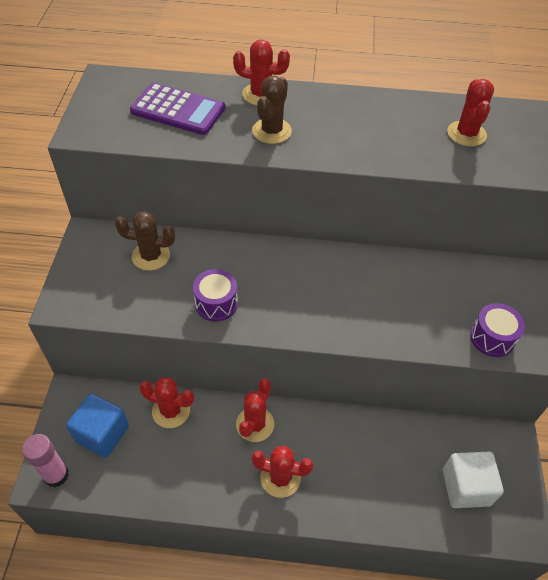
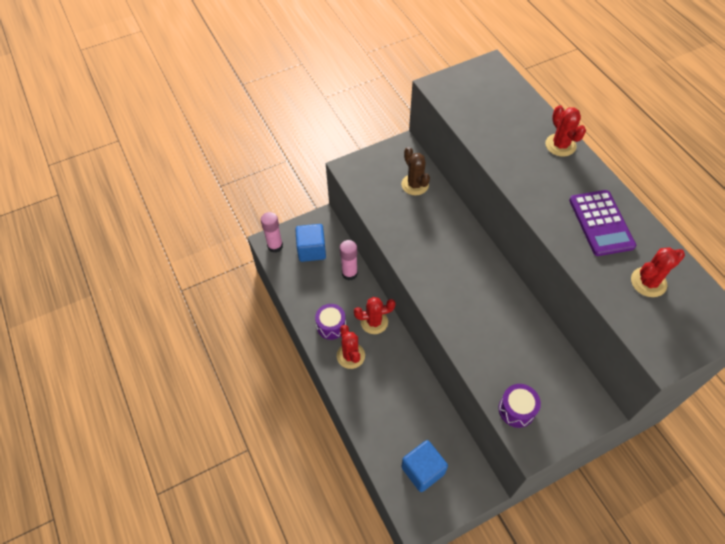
camera: 60 degrees right, 5 degrees up
purple calculator [130,83,225,135] -> purple calculator moved to [569,190,636,256]
red cactus [139,377,194,428] -> pink glue stick [340,240,358,280]
purple drum [193,269,238,321] -> purple drum moved to [315,304,346,340]
brown cactus [252,76,292,144] -> none
white cube [443,452,504,508] -> blue cube [401,440,448,492]

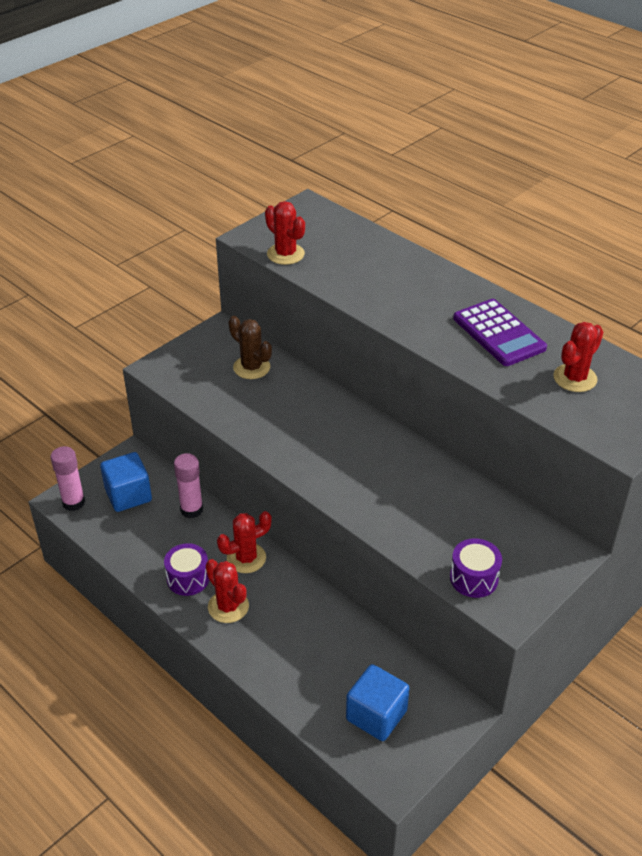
camera: 20 degrees left, 15 degrees down
red cactus [545,105,586,157] -> red cactus moved to [265,201,305,265]

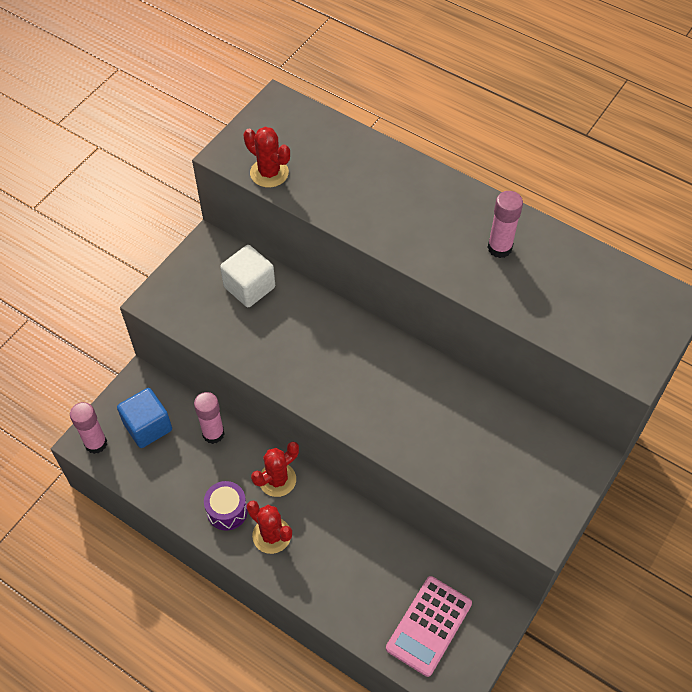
camera: 10 degrees left, 15 degrees up
brown cactus [228,316,272,379] -> white cube [220,245,275,307]
blue cube [346,664,409,741] -> pink calculator [386,576,472,677]
purple drum [450,538,502,598] -> none
purple calculator [453,299,547,366] -> pink glue stick [487,191,523,258]
red cactus [553,322,603,392] -> none

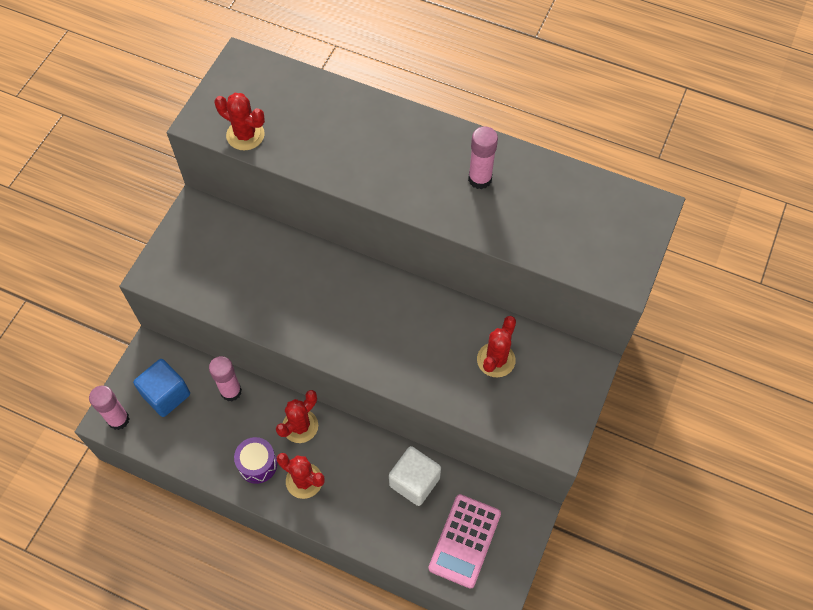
camera: 10 degrees left, 5 degrees up
white cube [220,245,275,307] -> white cube moved to [389,446,441,506]
none -> red cactus [477,316,516,378]

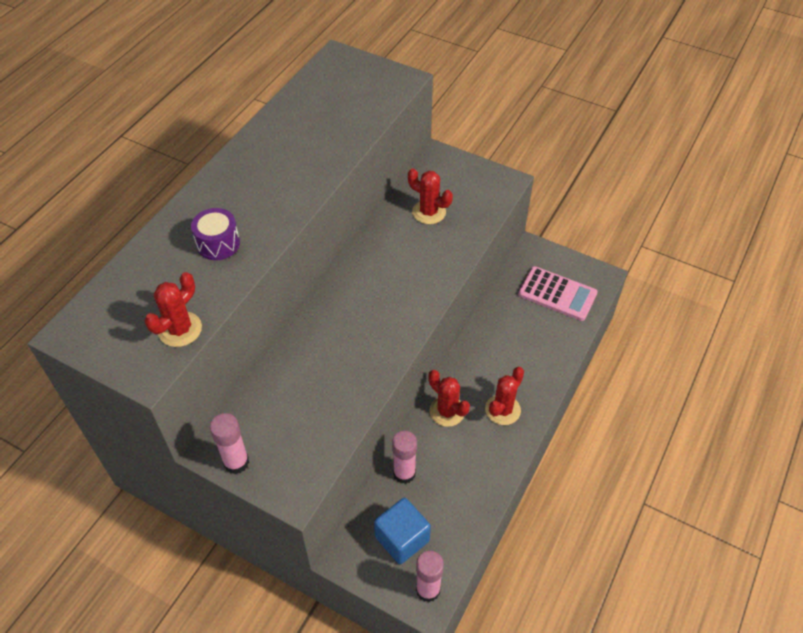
camera: 85 degrees left, 10 degrees down
purple drum [234,437,277,484] -> purple drum moved to [191,208,240,260]
white cube [389,446,441,506] -> none
pink glue stick [468,127,498,189] -> pink glue stick moved to [210,413,249,474]

